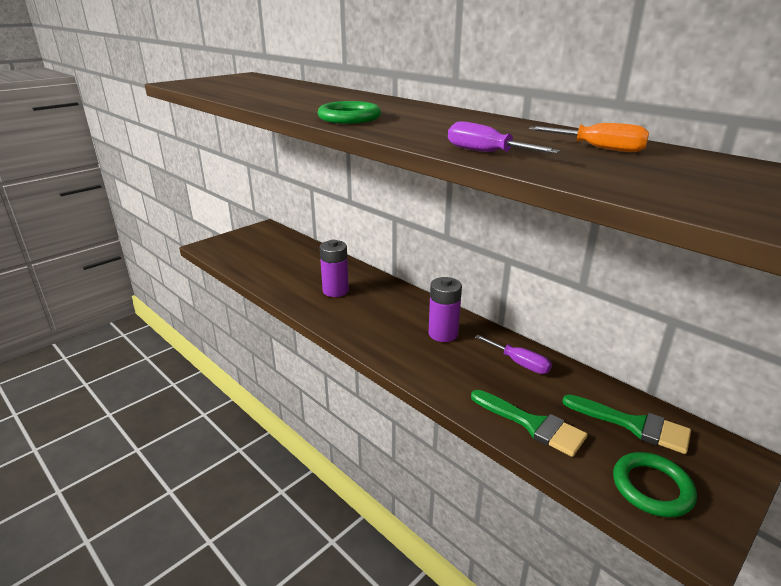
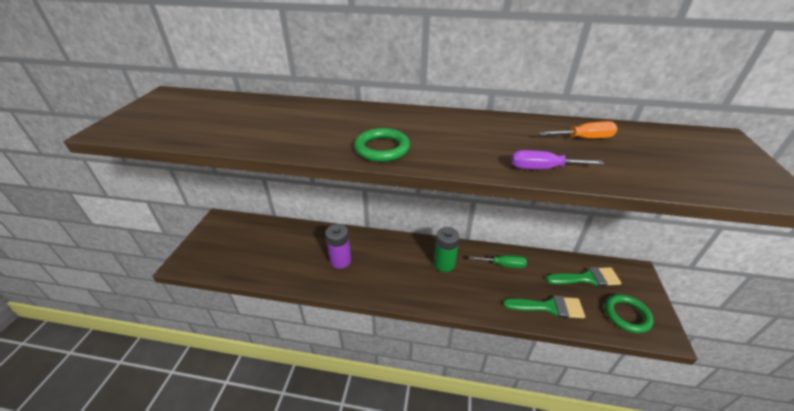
camera: 35 degrees left, 10 degrees up
purple battery [429,277,462,342] -> green battery [434,227,460,272]
purple screwdriver [475,335,552,374] -> green screwdriver [469,255,527,268]

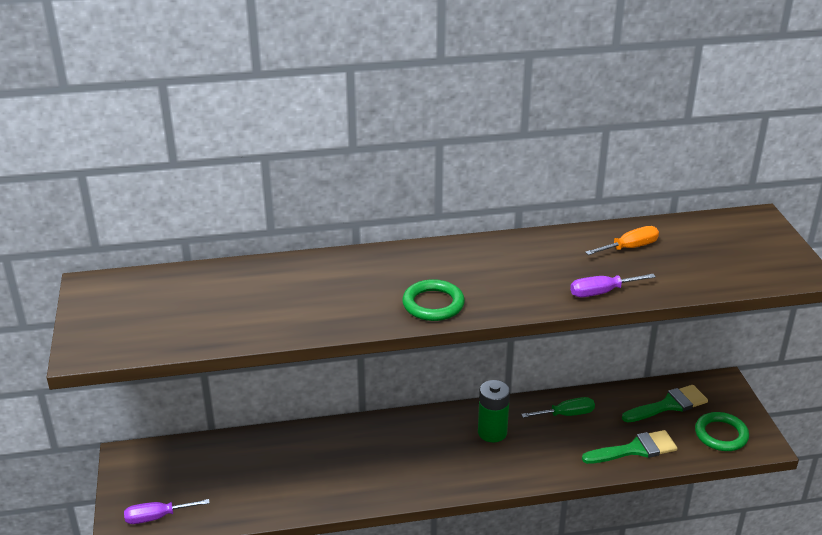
camera: 20 degrees left, 5 degrees down
purple battery [325,224,351,269] -> none
none -> purple screwdriver [124,499,210,524]

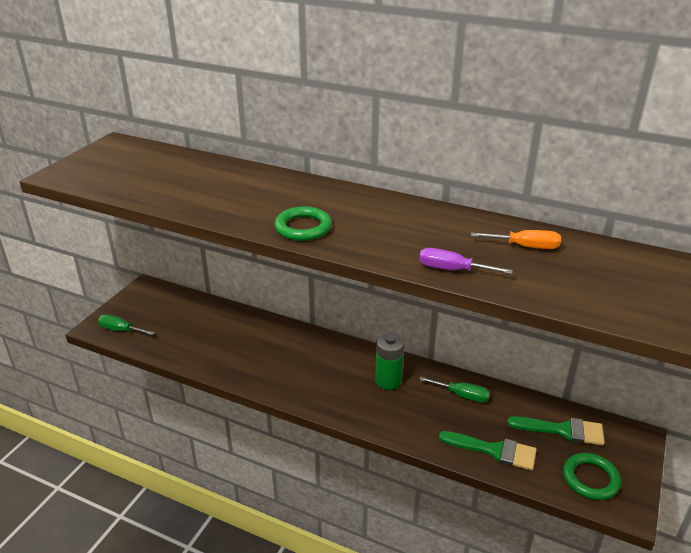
camera: 35 degrees right, 0 degrees up
purple screwdriver [124,499,210,524] -> green screwdriver [98,314,155,335]

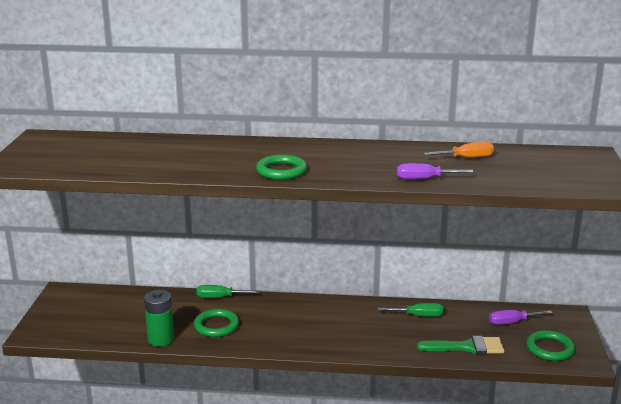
camera: 20 degrees left, 10 degrees down
green screwdriver [98,314,155,335] -> green screwdriver moved to [196,285,259,298]
green battery [375,333,404,390] -> green battery moved to [144,290,174,347]
green brush [507,416,605,445] -> purple screwdriver [489,310,552,325]
none -> green ring [194,309,239,337]

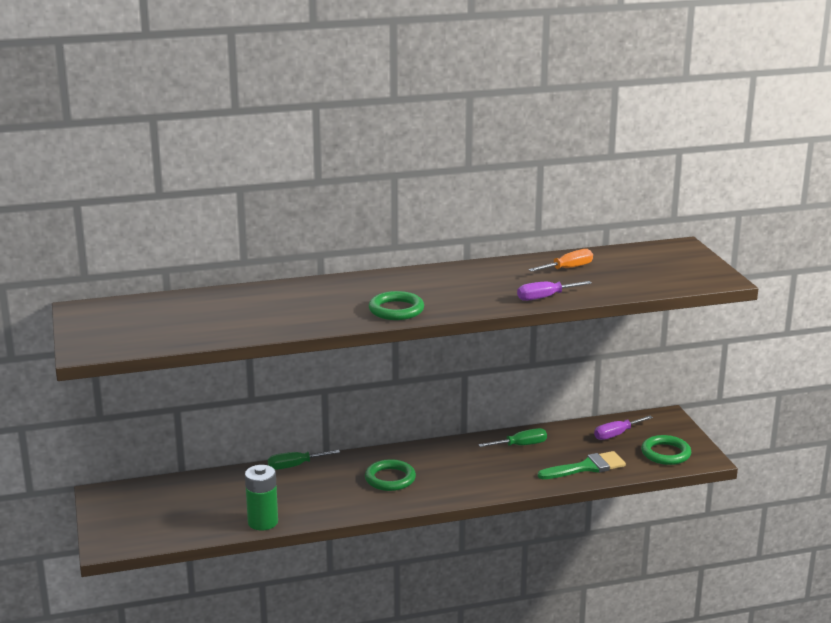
camera: 20 degrees left, 0 degrees up
green ring [194,309,239,337] -> green ring moved to [365,459,416,491]

